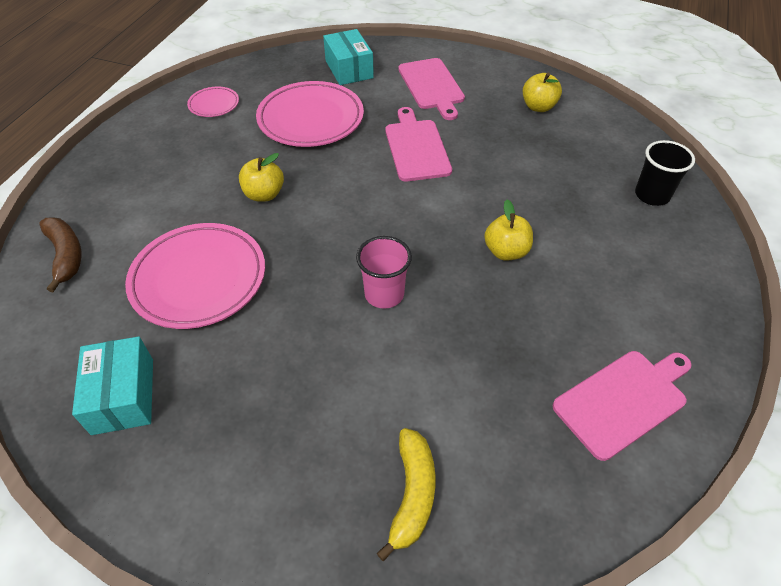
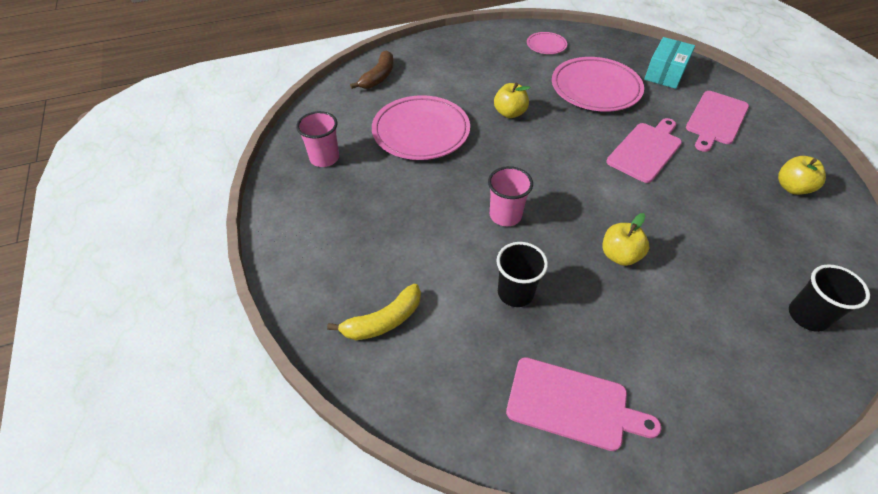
camera: 50 degrees right, 0 degrees up
turquoise box [72,336,153,435] -> pink cup [296,111,339,167]
none -> black cup [497,242,548,307]

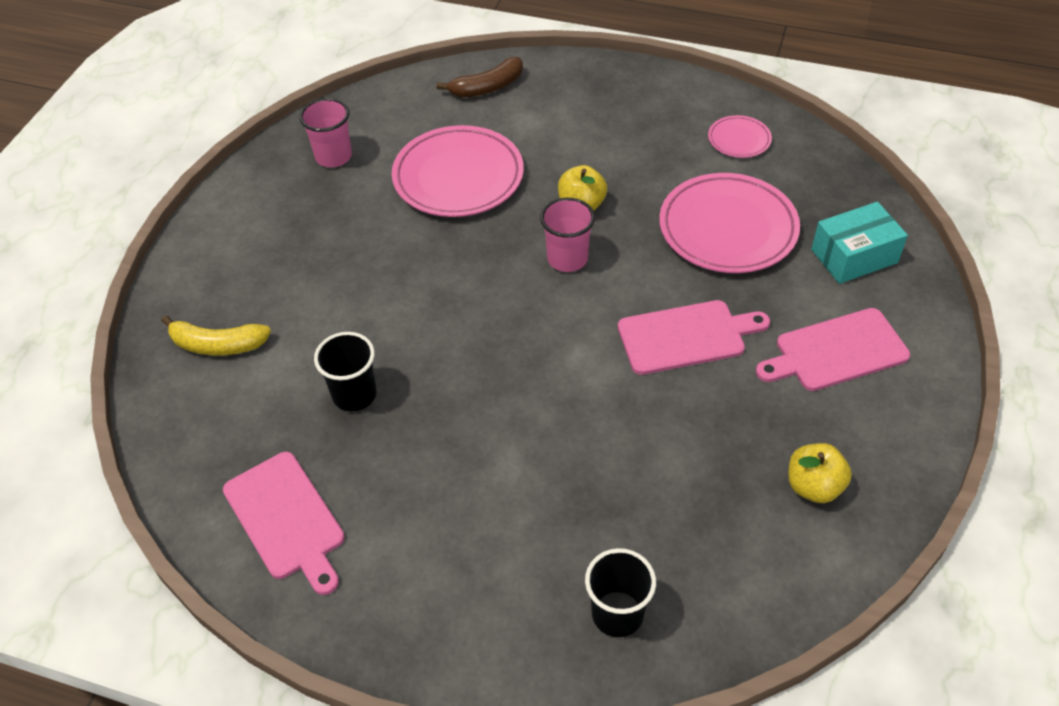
camera: 40 degrees right, 0 degrees up
pink cup [488,166,533,226] -> pink cup moved to [540,198,595,272]
yellow apple [602,213,649,266] -> none

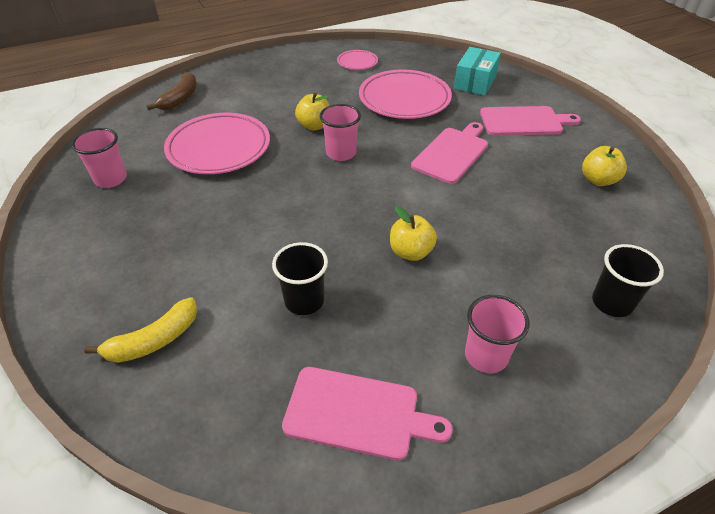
camera: 45 degrees left, 5 degrees down
pink cutting board [756,308,910,391] -> pink cutting board turned 120 degrees counterclockwise [480,106,581,136]
none -> yellow apple [390,206,437,261]
none -> pink cup [465,295,530,373]

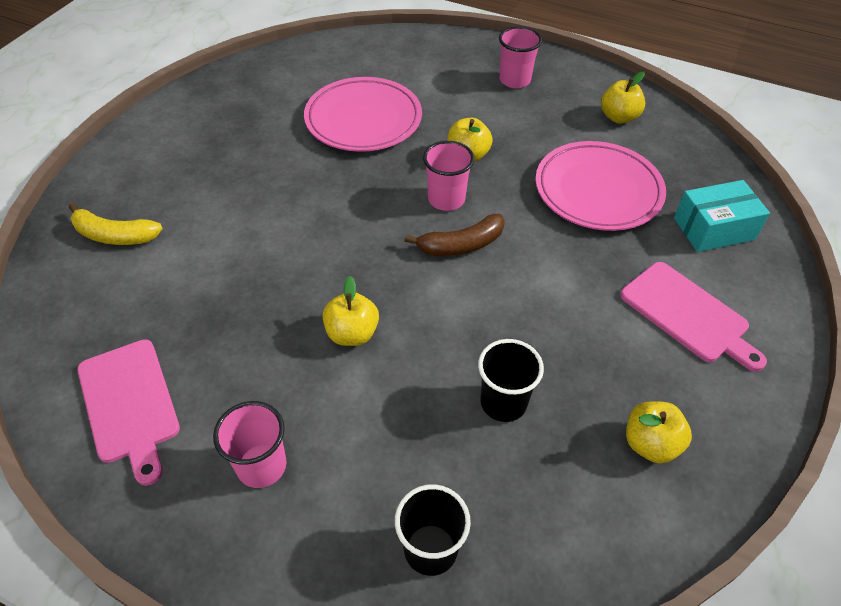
camera: 50 degrees right, 5 degrees up
pink cup [71,128,127,188] -> pink cup moved to [499,26,542,88]
brown banana [146,72,197,111] -> brown banana moved to [405,214,505,256]
black cup [272,242,328,315] -> black cup moved to [478,339,544,422]
pink plate [337,50,378,70] -> yellow apple [601,72,645,124]
pink cutting board [411,122,488,184] -> none

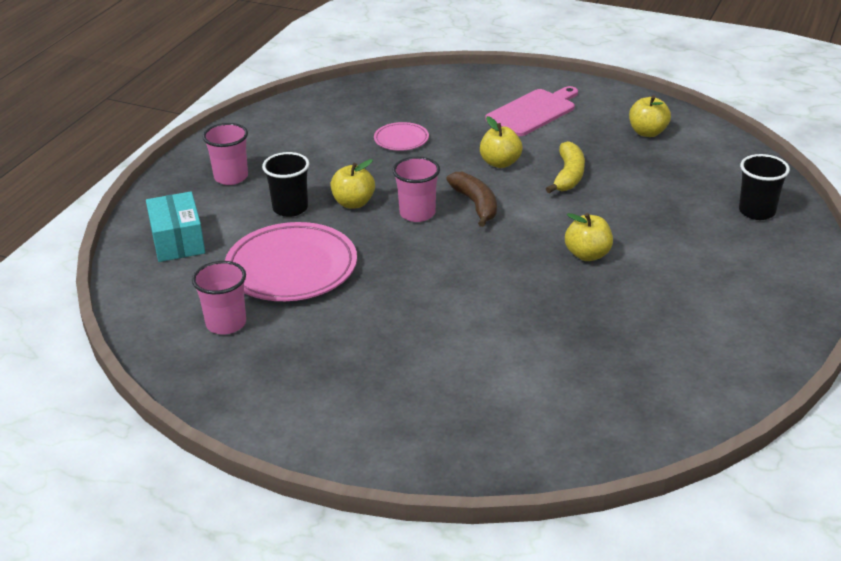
camera: 90 degrees left, 15 degrees down
yellow banana [69,203,163,245] -> yellow banana moved to [546,141,585,193]
pink cutting board [77,339,180,486] -> none
pink cup [213,401,287,488] -> pink cup moved to [192,261,246,335]
black cup [478,339,544,422] -> black cup moved to [262,152,310,217]
pink plate [535,141,666,231] -> pink plate [374,122,429,151], size x0.49
yellow apple [601,72,645,124] -> yellow apple moved to [480,116,522,168]
turquoise box [674,180,770,252] -> turquoise box moved to [146,192,205,262]

